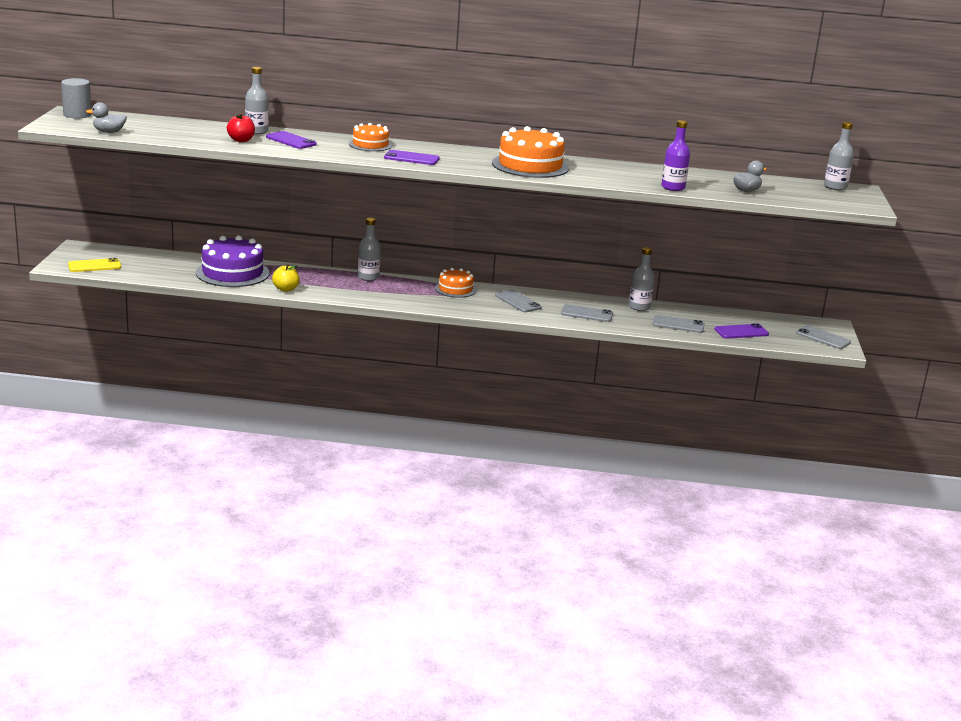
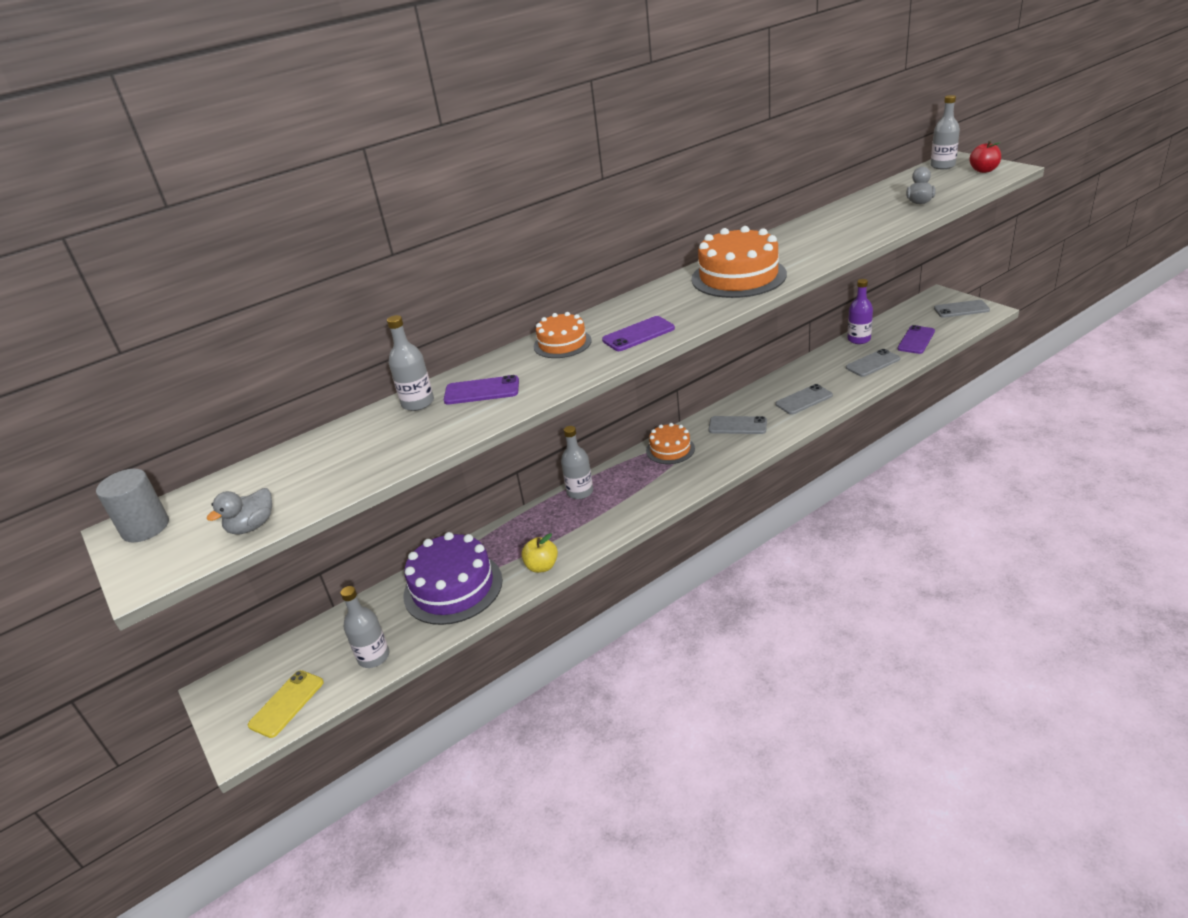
camera: 35 degrees left, 10 degrees up
red apple [227,113,255,142] -> red apple moved to [969,141,1001,173]
grey bottle [629,247,655,311] -> grey bottle moved to [341,586,390,668]
purple bottle [661,120,690,191] -> purple bottle moved to [848,279,873,344]

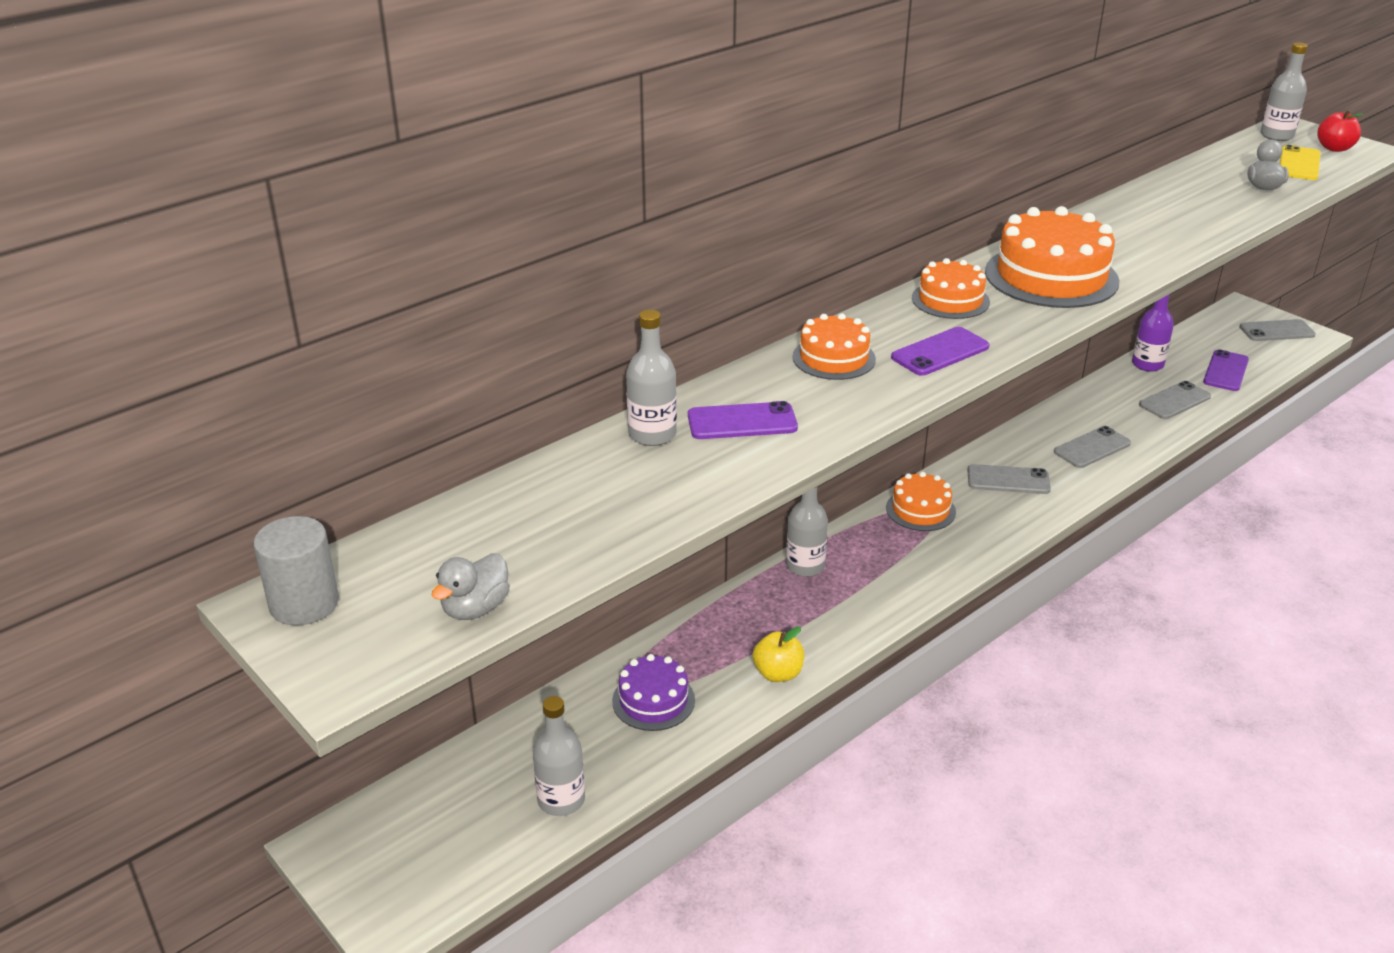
camera: 10 degrees left, 0 degrees up
yellow phone [248,670,324,738] -> yellow phone moved to [1280,145,1321,180]
purple cake [403,532,503,625] -> purple cake [612,654,695,731], size x0.57
none -> orange cake [912,258,990,319]

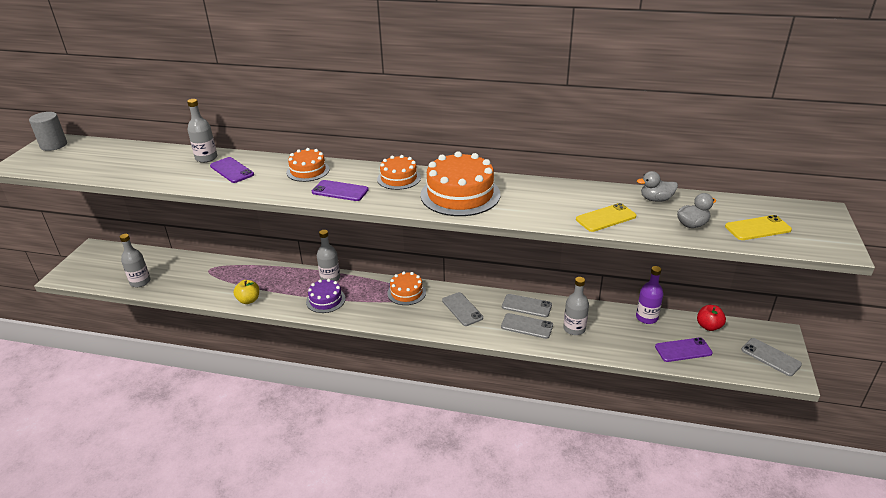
camera: 55 degrees right, 0 degrees up
grey duck [432,553,510,620] -> grey duck moved to [637,171,678,202]
purple cake [612,654,695,731] -> purple cake moved to [306,279,345,313]
grey phone [1139,381,1211,419] -> grey phone moved to [502,294,552,318]
grey bottle [1260,42,1308,141] -> grey bottle moved to [563,277,589,335]
red apple [1317,110,1364,152] -> red apple moved to [697,305,726,331]
none -> yellow phone [576,203,636,232]

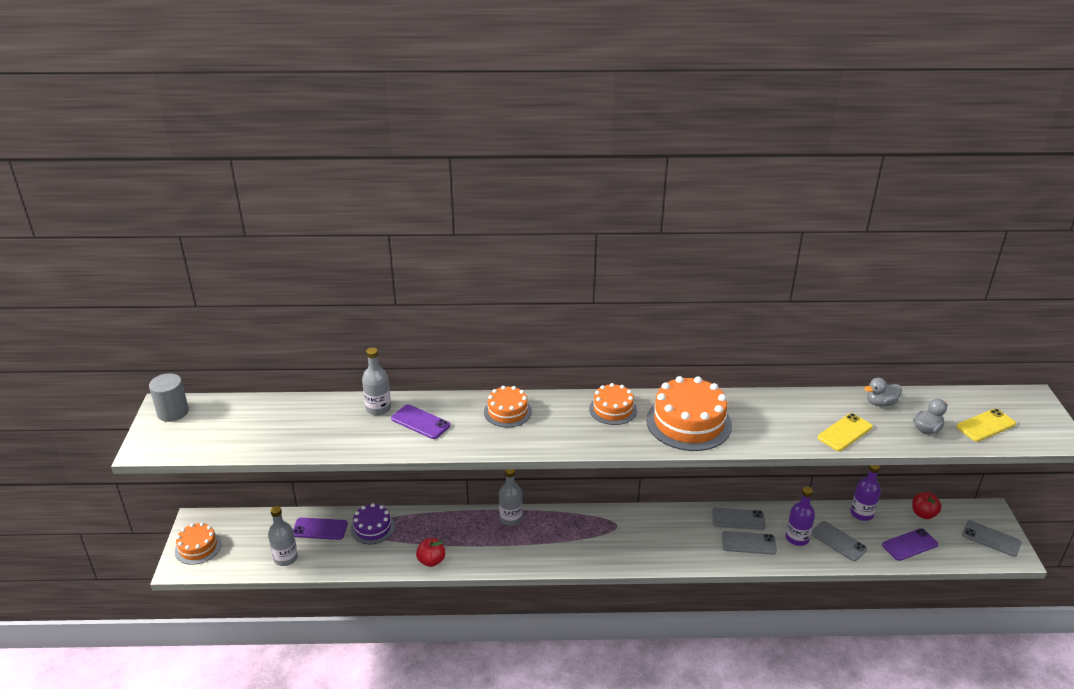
camera: 15 degrees left, 0 degrees up
yellow apple [234,280,259,304] -> red apple [416,538,446,567]
purple cake [306,279,345,313] -> purple cake moved to [351,503,395,544]
purple phone [312,180,369,201] -> purple phone moved to [293,517,348,540]
orange cake [387,272,426,305] -> orange cake moved to [175,522,221,565]
grey phone [442,292,483,326] -> grey phone moved to [811,521,867,561]
grey bottle [563,277,589,335] -> purple bottle [786,487,815,546]

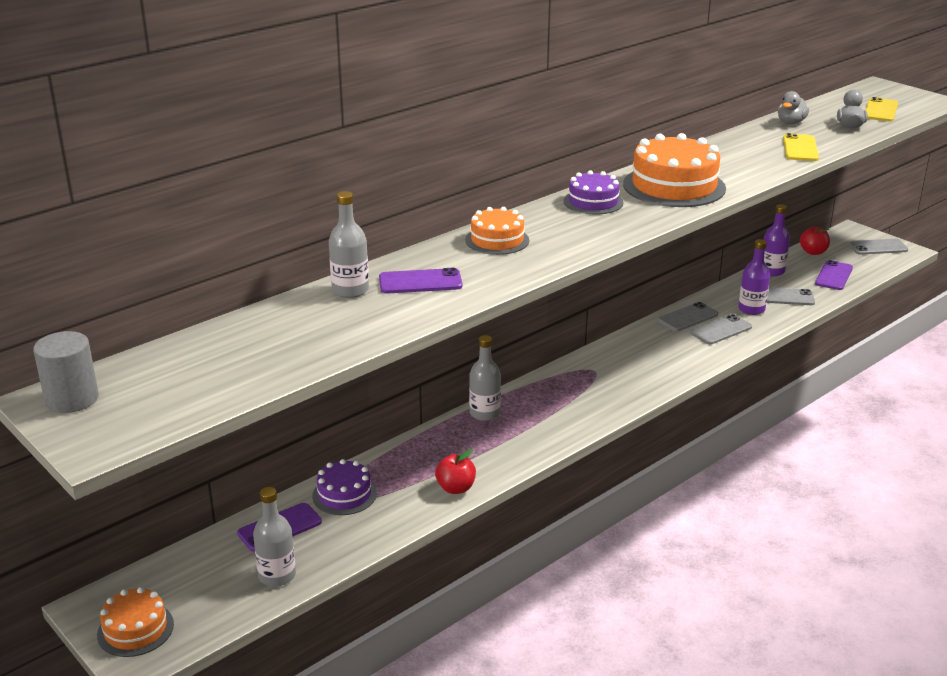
camera: 40 degrees left, 5 degrees down
orange cake [589,383,637,425] -> purple cake [563,170,624,214]

